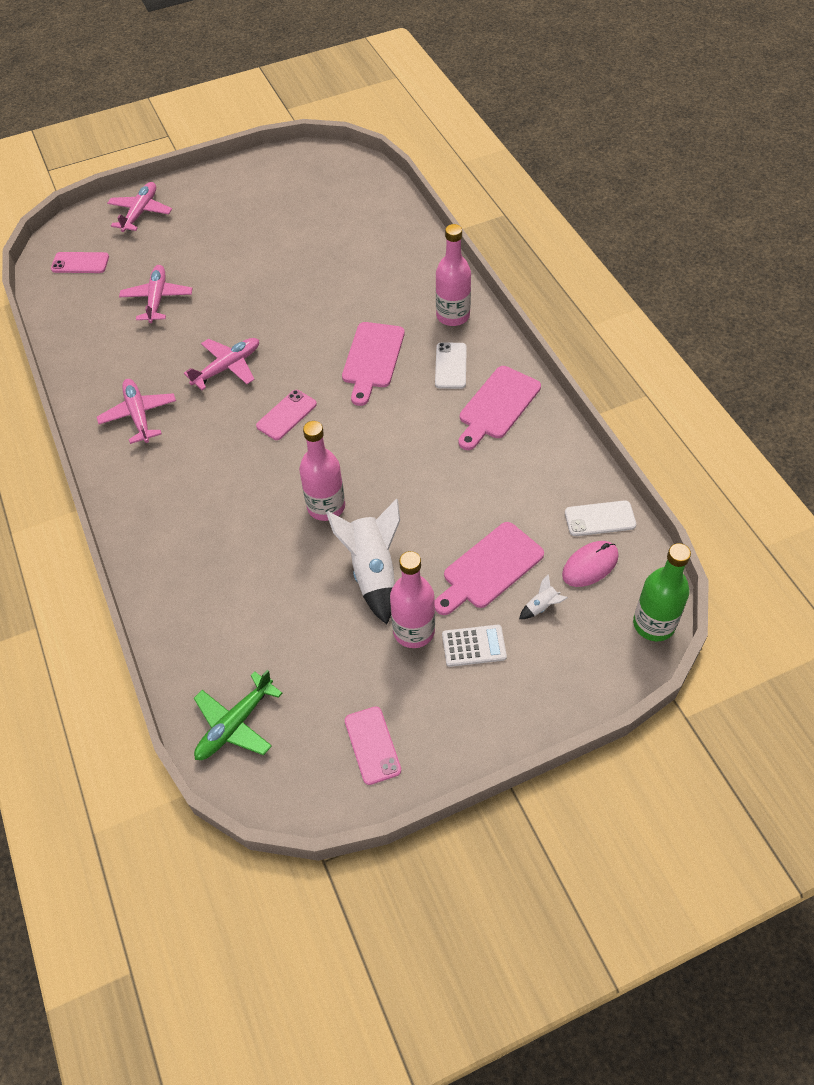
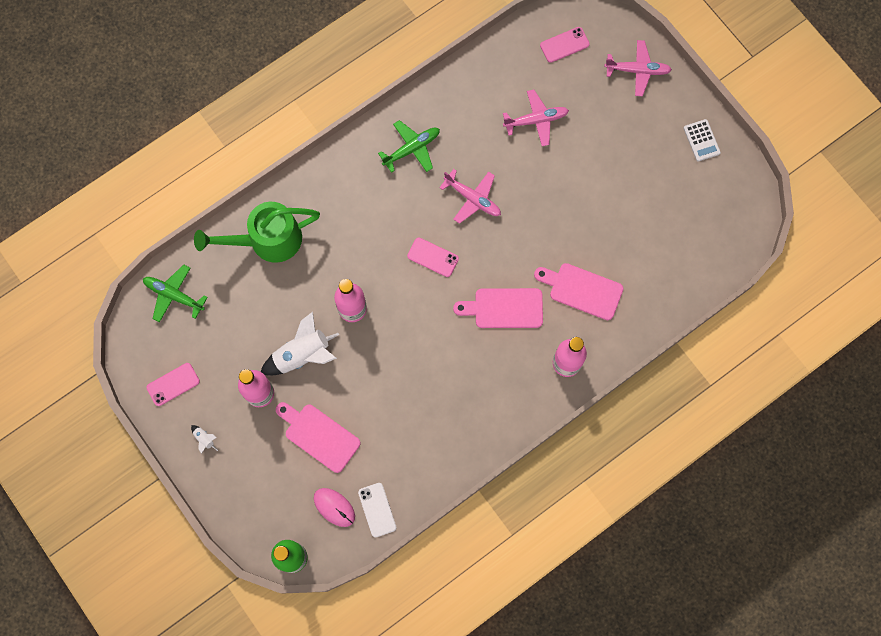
camera: 75 degrees right, 20 degrees up
pink phone [51,252,109,273] -> pink phone turned 75 degrees clockwise [540,27,590,63]
pink plane [97,379,176,444] -> green plane [378,120,440,173]
white phone [435,343,467,389] -> none
white calculator [442,625,507,667] -> white calculator moved to [684,119,721,162]
pink cutting board [459,366,541,450] -> pink cutting board moved to [534,263,624,320]
white rocket [519,574,568,619] -> white rocket moved to [191,425,218,454]
none -> green watering can [194,202,320,263]

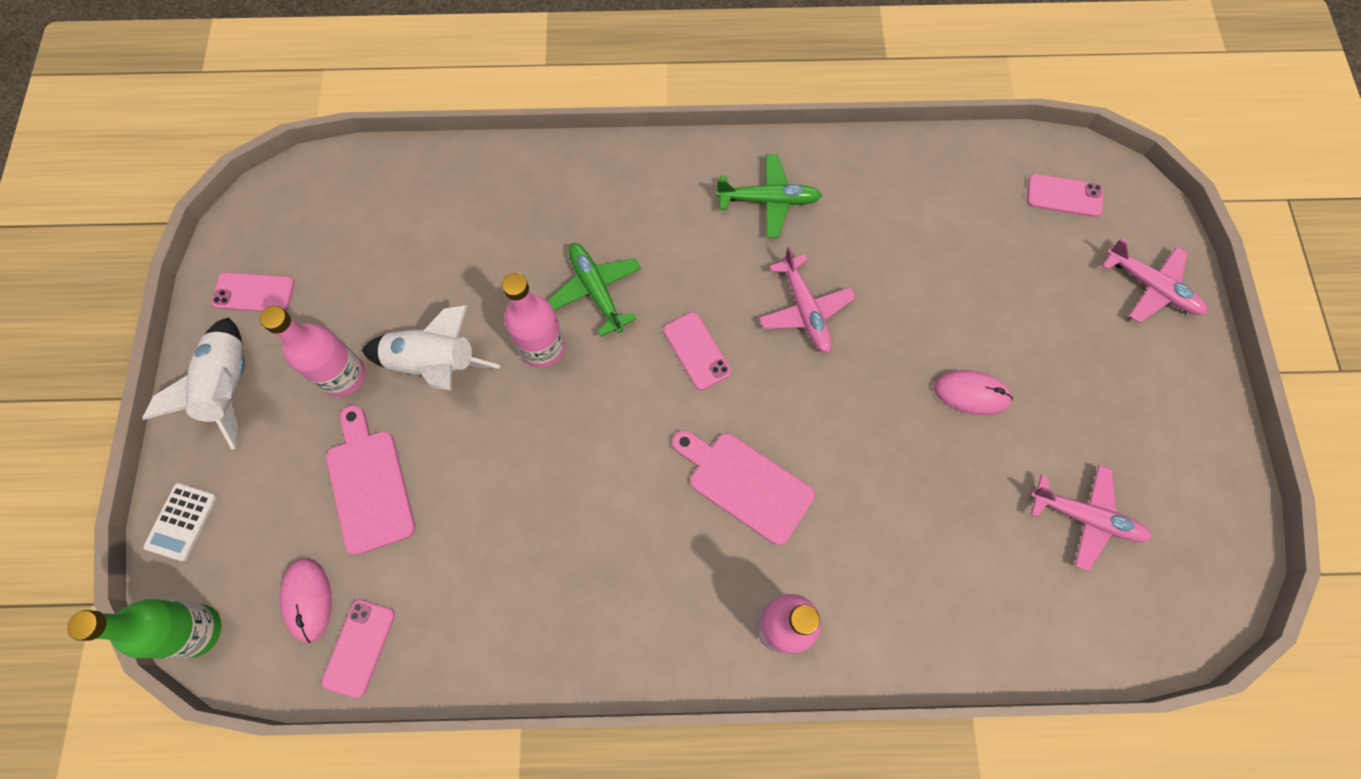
camera: 35 degrees right, 5 degrees down
green plane [143,265,208,322] -> green plane moved to [547,243,641,337]
white rocket [191,425,218,454] -> white rocket [142,317,245,450], size x2.38
green watering can [194,202,320,263] -> none
white phone [358,483,397,538] -> pink phone [321,600,395,698]
pink plane [503,89,569,146] -> pink plane moved to [1030,465,1152,571]
pink cutting board [534,263,624,320] -> none
white calculator [684,119,721,162] -> white calculator moved to [143,483,217,561]
none -> pink mouse [934,370,1013,415]

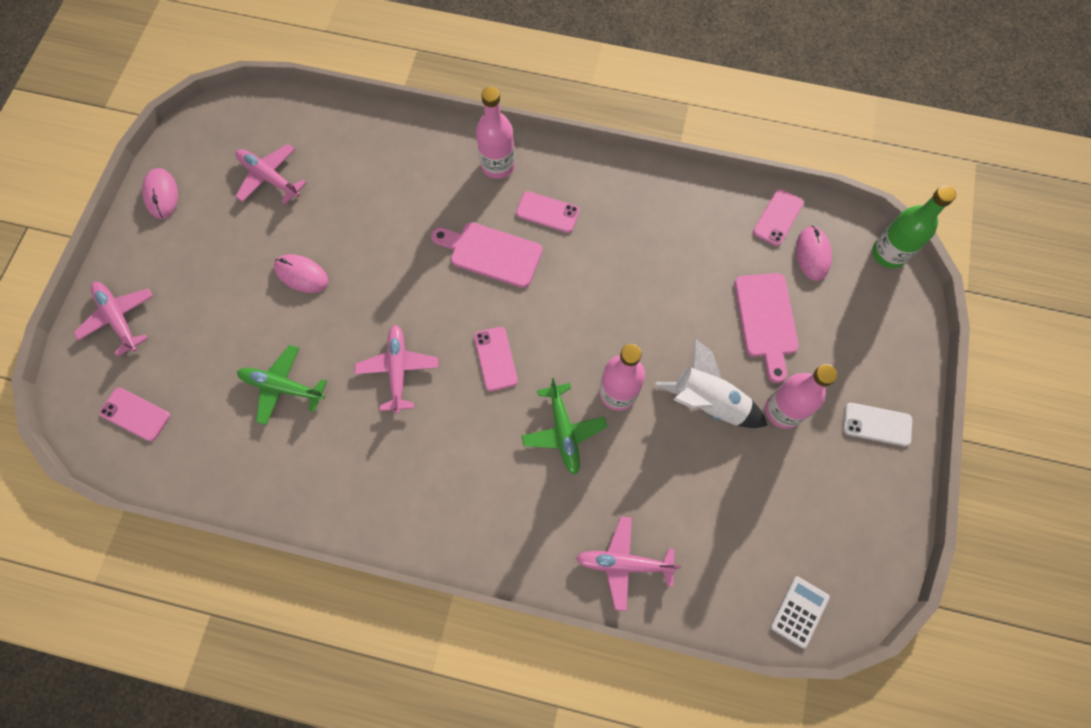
camera: 165 degrees left, 0 degrees up
white rocket [142,317,245,450] -> white phone [843,403,912,446]
white calculator [143,483,217,561] -> white calculator moved to [770,577,830,649]
pink phone [211,272,295,312] -> pink phone moved to [516,191,580,233]
pink cutting board [672,430,815,545] -> pink cutting board turned 150 degrees clockwise [431,222,543,288]
green plane [716,154,822,238] -> green plane moved to [237,345,327,425]
none -> pink mouse [142,168,178,219]
none -> pink plane [576,517,681,611]

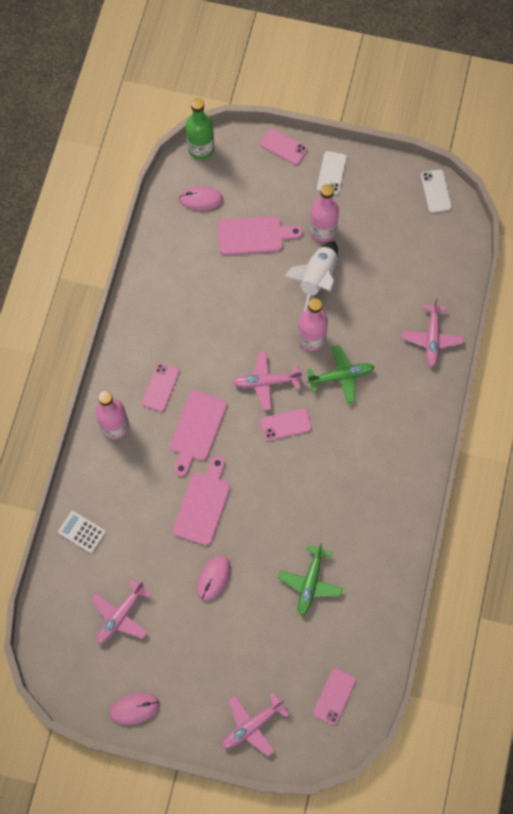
camera: 90 degrees left, 0 degrees up
pink plane [355,325,439,414] -> pink plane moved to [232,351,302,410]
pink phone [753,189,804,246] -> pink phone moved to [260,129,308,165]
white calculator [770,577,830,649] -> white calculator moved to [58,511,106,553]
none -> pink cutting board [173,456,230,545]
none -> white phone [421,170,452,213]

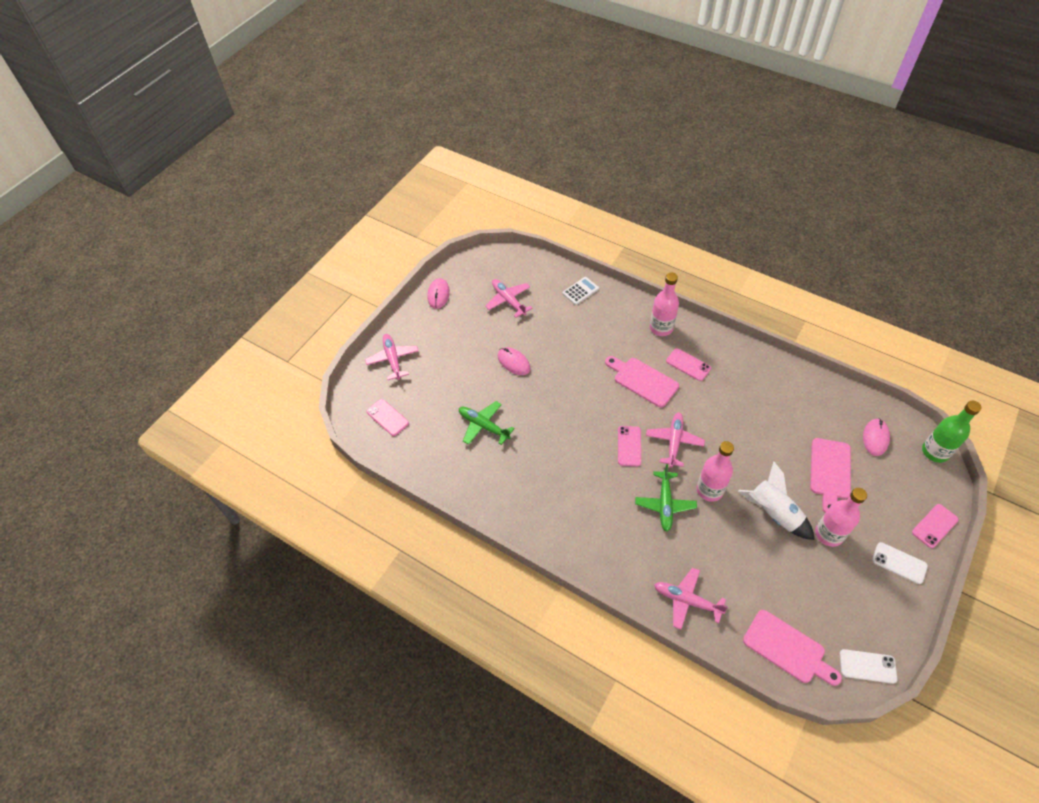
camera: 110 degrees right, 15 degrees down
pink cutting board [173,456,230,545] -> pink cutting board moved to [743,610,842,686]

